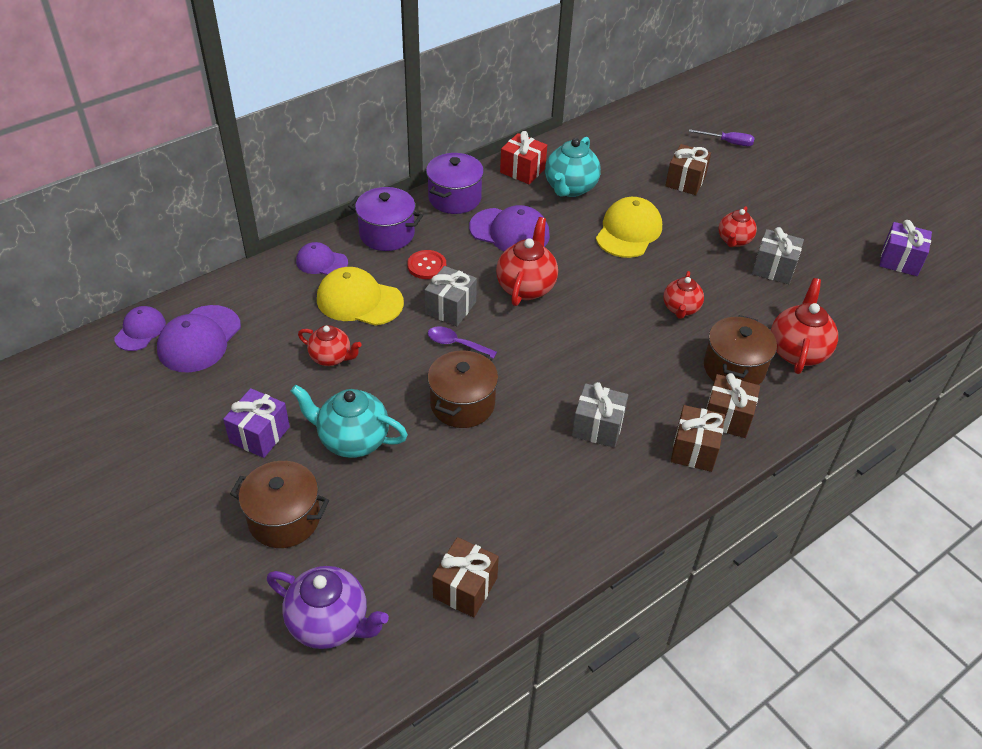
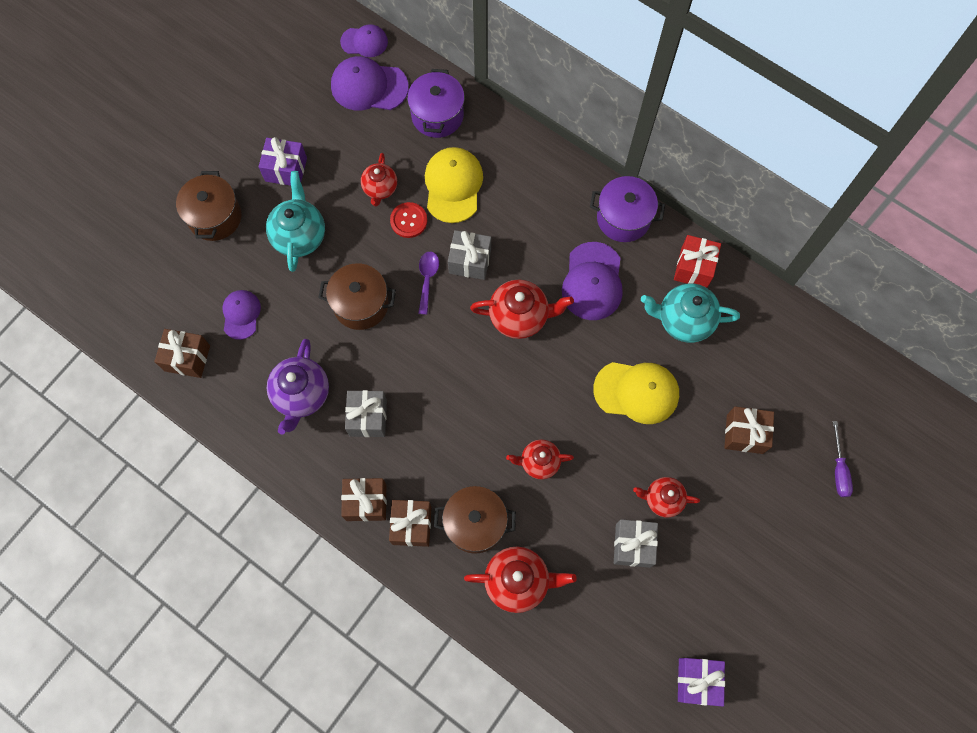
camera: 75 degrees right, 25 degrees up
purple teapot [267,566,389,649] -> purple teapot moved to [267,339,329,435]
purple cap [296,242,348,275] -> purple cap moved to [222,290,261,340]
purple pot [348,187,423,251] -> purple pot moved to [407,69,465,138]
red button [407,250,446,279] -> red button moved to [390,202,427,238]

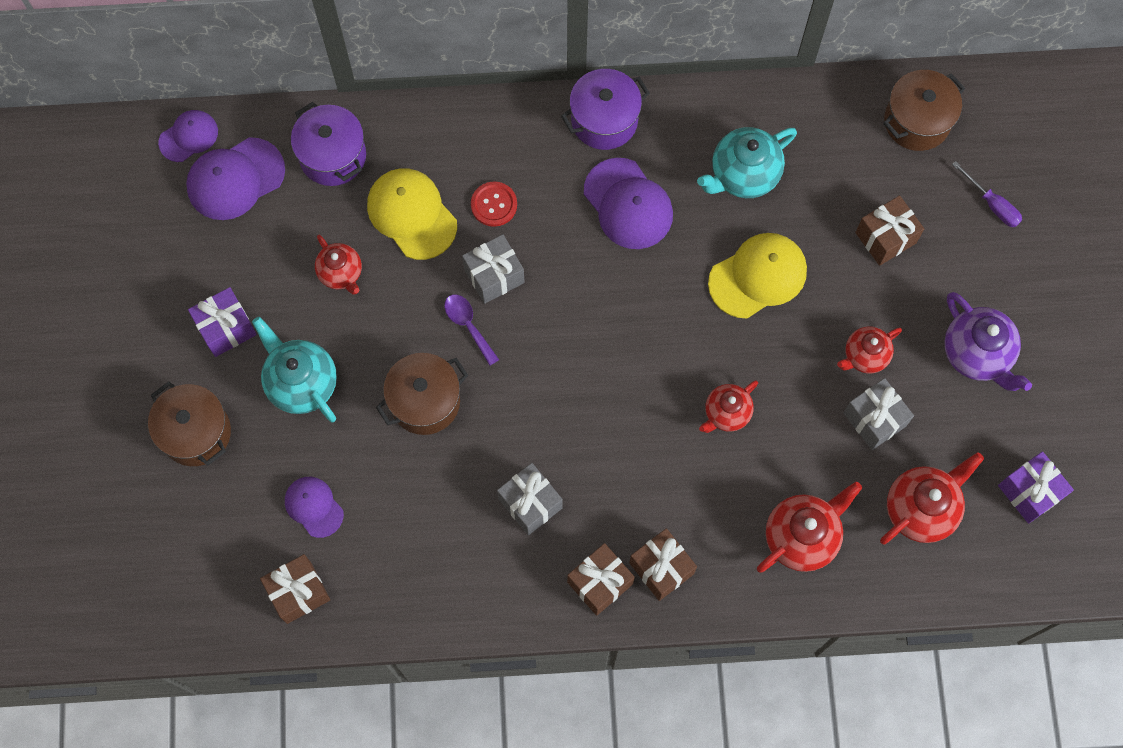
camera: 40 degrees left, 0 degrees up
purple teapot [267,339,329,435] -> purple teapot moved to [944,292,1032,391]
red button [390,202,427,238] -> red button moved to [471,181,517,227]
brown pot [434,486,516,554] -> brown pot moved to [883,70,965,151]
red teapot [470,280,574,339] -> red teapot moved to [880,452,984,545]
red gift [674,235,721,288] -> none

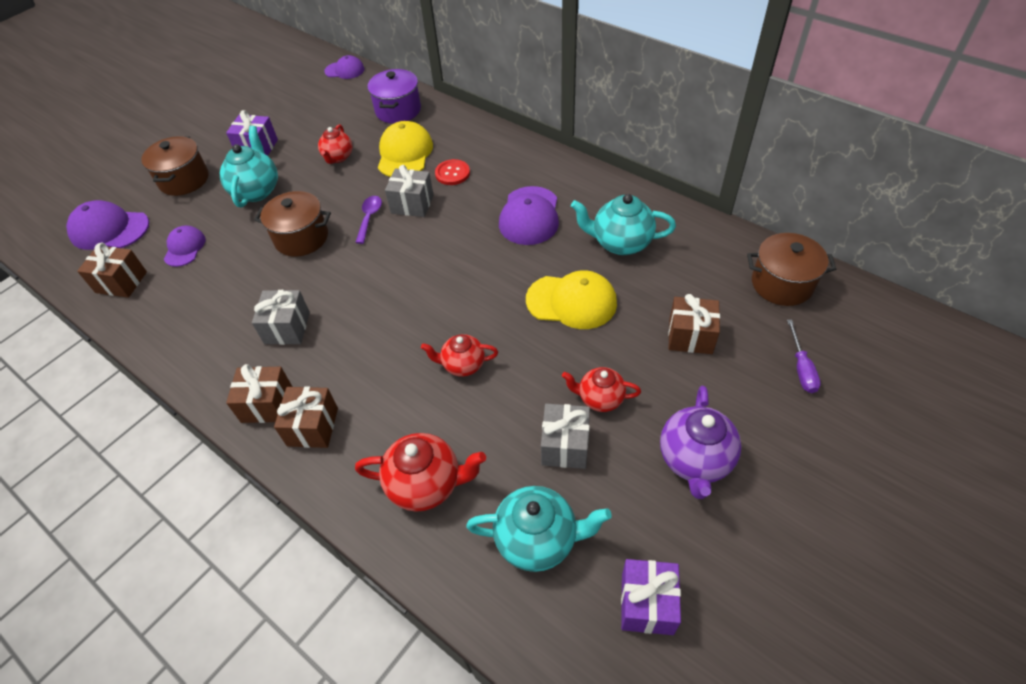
camera: 45 degrees right, 20 degrees down
purple cap [186,137,285,220] -> purple cap moved to [66,200,149,250]
purple pot [561,69,650,150] -> none
red teapot [880,452,984,545] -> turquoise teapot [466,486,612,572]

